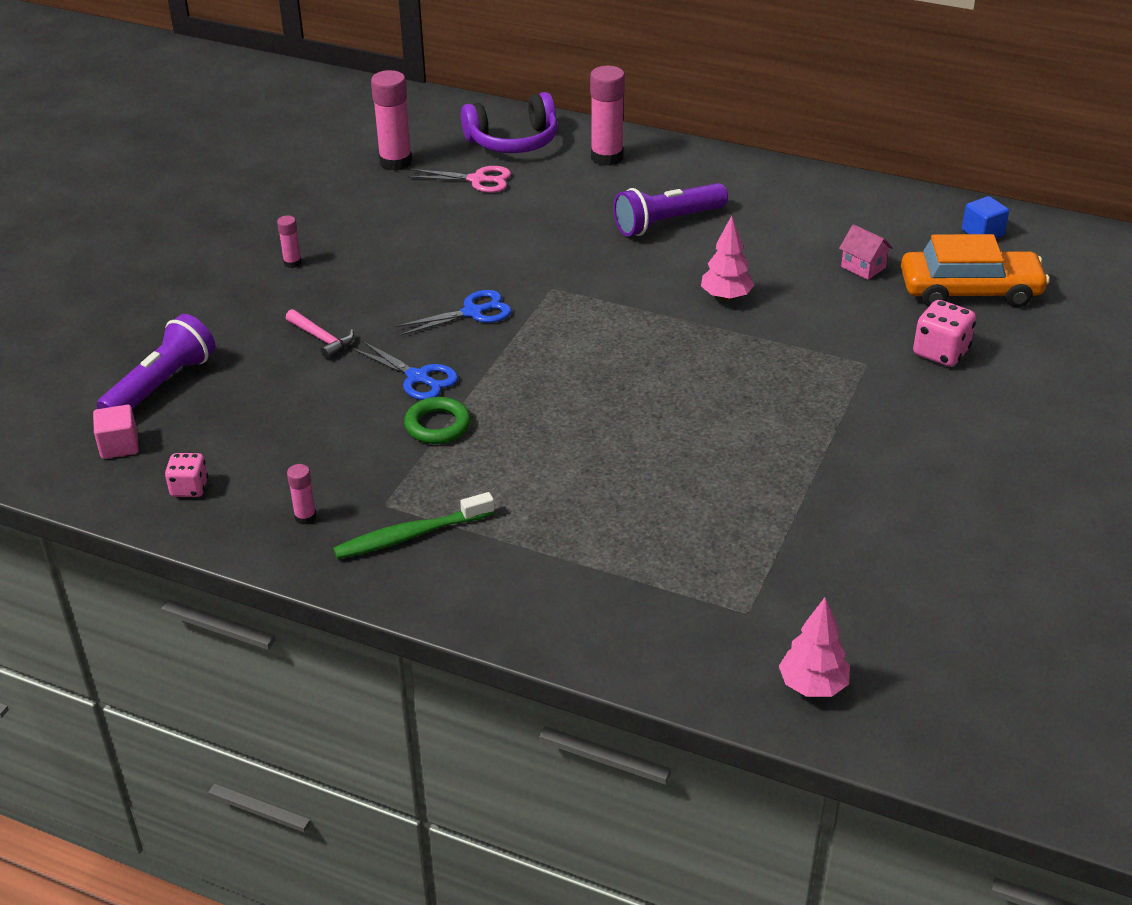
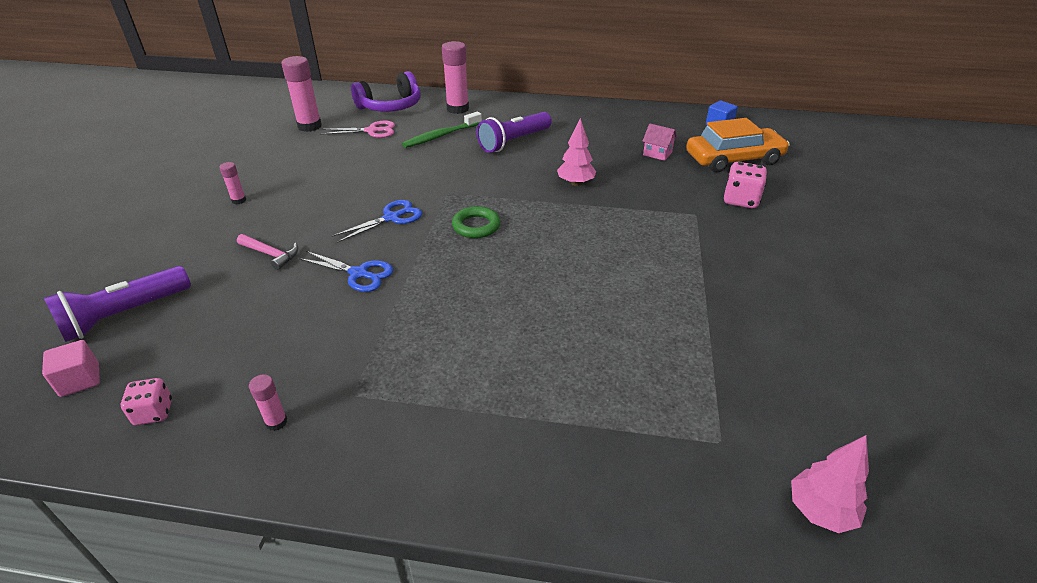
camera: 15 degrees left, 0 degrees up
purple flashlight [97,314,216,409] -> purple flashlight turned 150 degrees counterclockwise [44,266,191,342]
green toothbrush [333,492,494,559] -> green toothbrush moved to [402,112,482,148]
green ring [404,397,471,444] -> green ring moved to [452,206,501,238]

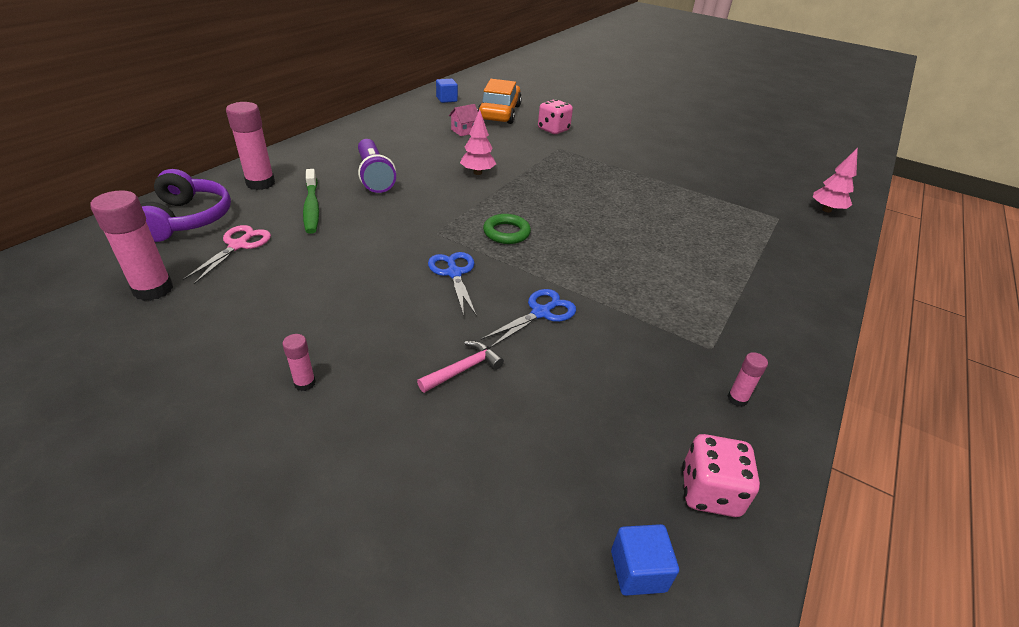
camera: 70 degrees left, 0 degrees up
pink cube [42,340,100,397] -> blue cube [611,524,679,596]
purple flashlight [44,266,191,342] -> none
pink dice [121,378,172,425] -> pink dice [682,434,760,517], size x1.51

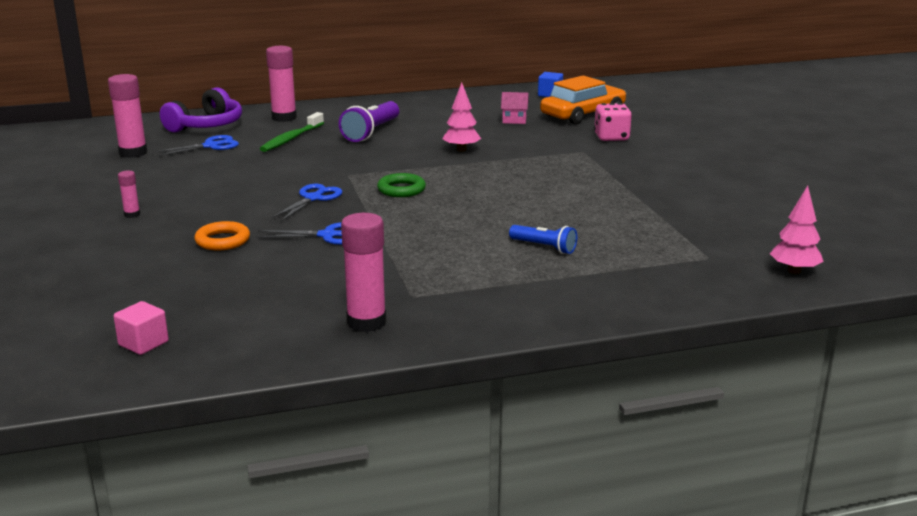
camera: 45 degrees right, 15 degrees down
pink scissors [183,225,271,284] -> blue scissors [153,135,239,157]
pink hammer [417,341,504,393] -> orange ring [194,221,250,250]
blue cube [611,524,679,596] -> pink cube [113,301,169,355]
pink dice [682,434,760,517] -> none
pink glue stick [727,352,768,407] -> pink glue stick [341,213,386,332], size x2.02
none -> blue flashlight [509,225,577,254]

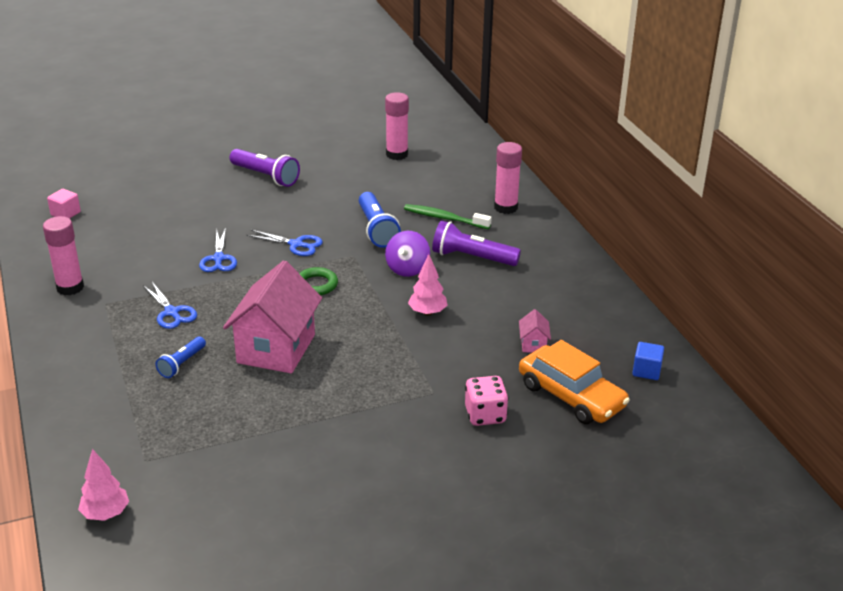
camera: 85 degrees right, 10 degrees up
pink glue stick [118,171,140,218] -> purple flashlight [230,149,300,187]
blue scissors [153,135,239,157] -> blue scissors moved to [143,282,197,329]
purple headphones [160,87,242,133] -> none
orange ring [194,221,250,250] -> none
none -> pink house [223,260,322,373]
none -> blue flashlight [359,192,401,248]
none -> purple spinning top [385,231,430,277]

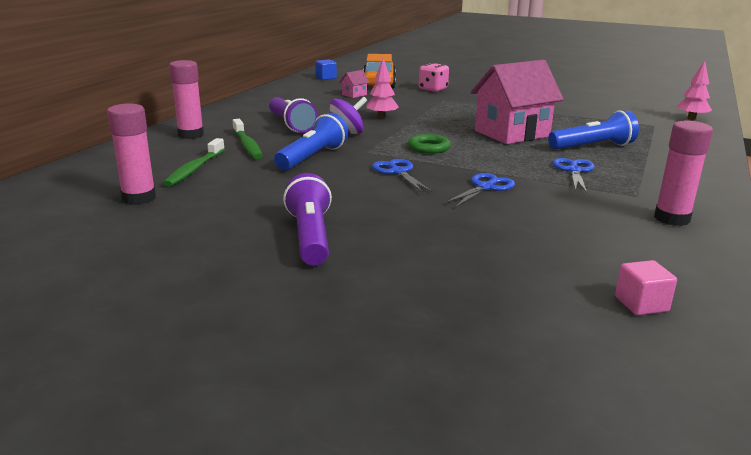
camera: 135 degrees left, 10 degrees down
blue flashlight [156,336,206,378] -> blue flashlight [548,110,639,150], size x1.66
none -> green toothbrush [163,138,225,187]

